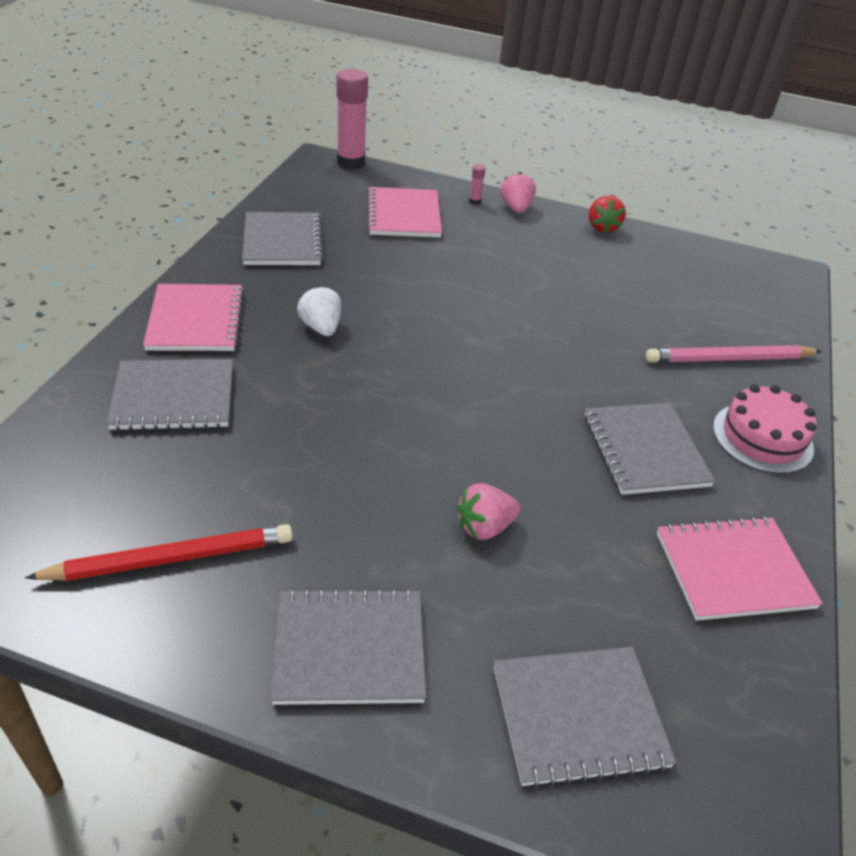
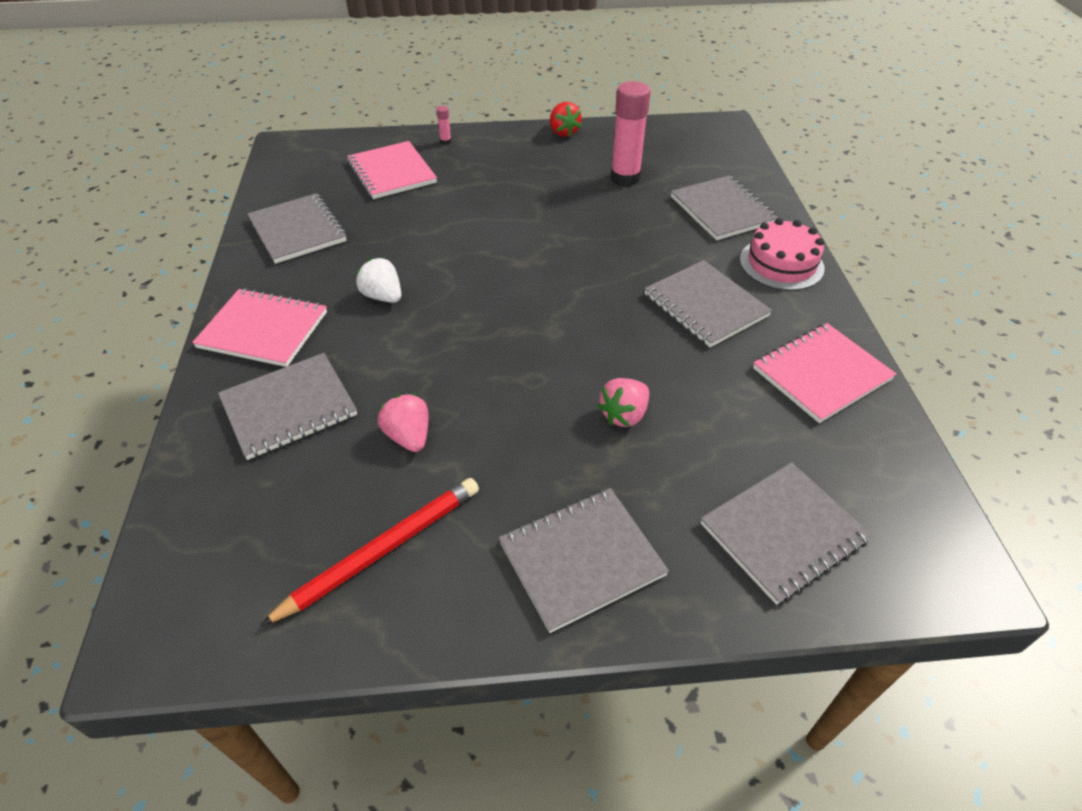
camera: 20 degrees left, 5 degrees up
pink notebook [143,284,244,351] -> pink notebook turned 45 degrees counterclockwise [192,289,327,367]
pink glue stick [337,69,368,170] -> pink glue stick moved to [611,81,651,187]
pink strawberry [500,172,536,213] -> pink strawberry moved to [378,394,428,452]
pink pencil [646,345,822,363] -> grey notebook [671,176,778,240]

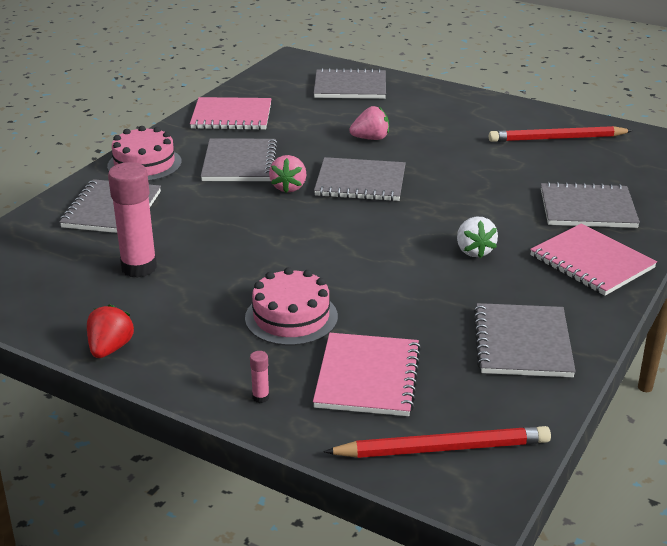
camera: 145 degrees left, 15 degrees down
pink strawberry [378,394,428,452] -> pink strawberry moved to [269,155,307,193]
grey notebook [499,488,669,633] -> grey notebook moved to [314,157,406,201]
none -> pink cake [245,267,338,346]
none -> red pencil [323,426,551,458]

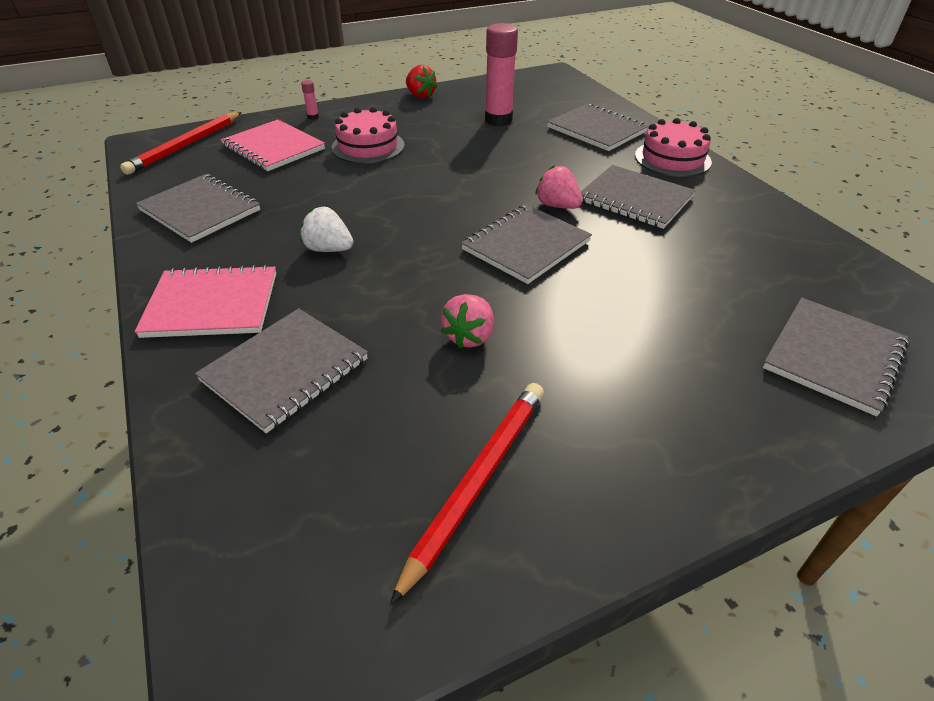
camera: 125 degrees right, 10 degrees up
pink notebook [190,97,272,130] -> none
pink strawberry [349,106,389,140] -> pink strawberry moved to [441,294,494,349]

